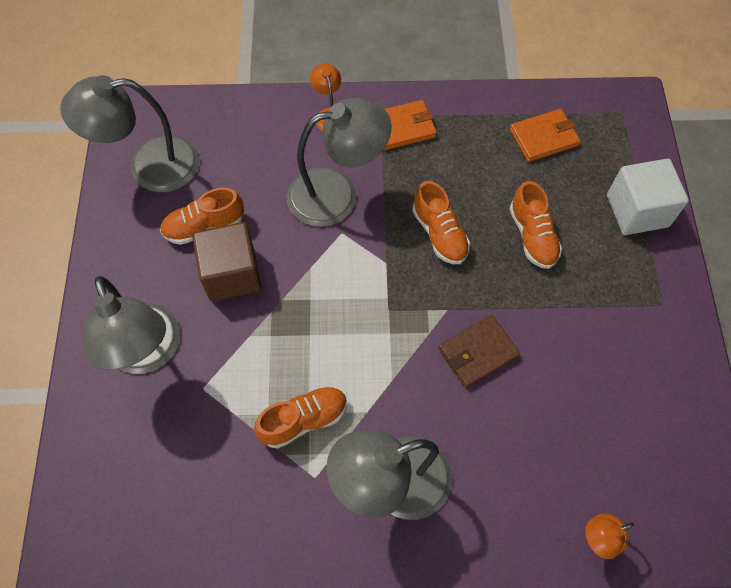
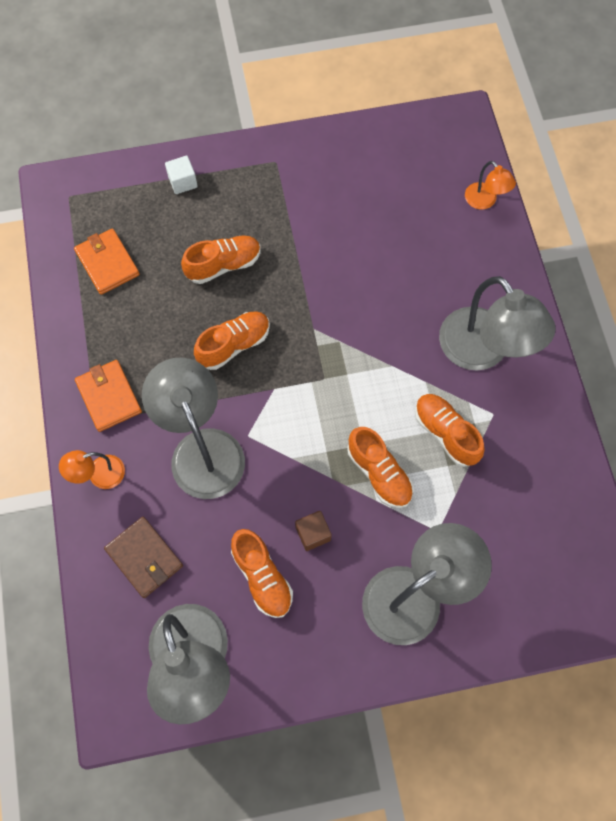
camera: 100 degrees left, 5 degrees up
brown cube [192,222,262,301] -> brown cube [295,511,332,551], size x0.51
brown wallet [438,315,520,388] -> brown wallet moved to [104,517,183,598]
white cube [607,159,689,235] -> white cube [165,155,198,194], size x0.51
none -> orange shoe [348,427,413,508]

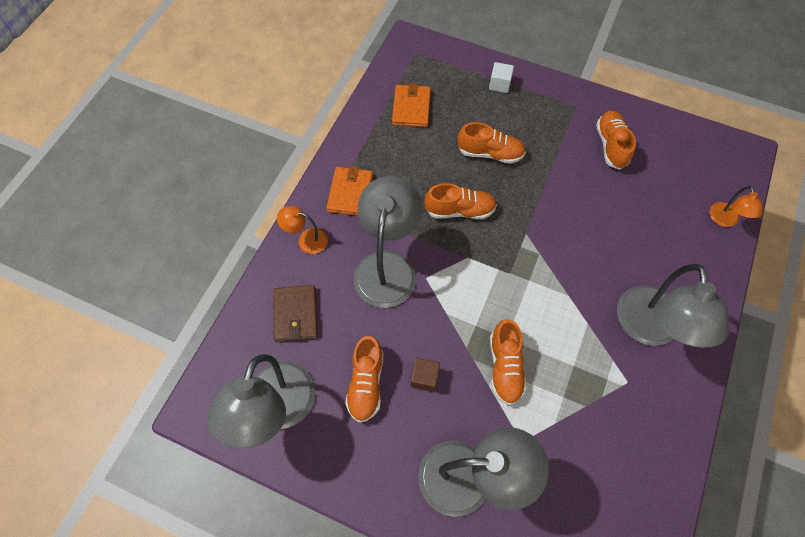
camera: 35 degrees right, 5 degrees down
orange shoe [415,394,485,467] -> orange shoe moved to [596,110,636,170]

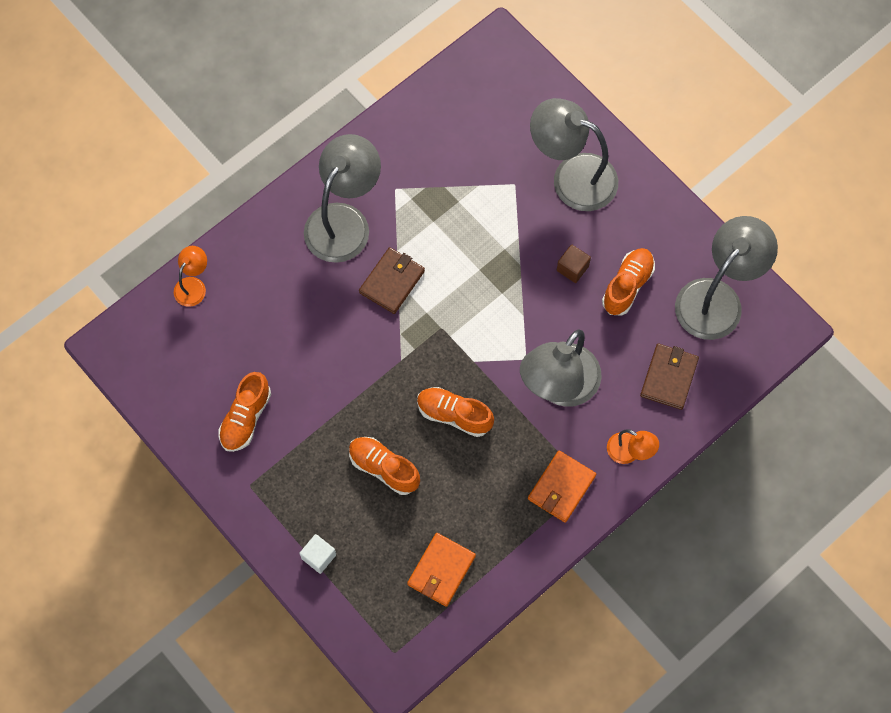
camera: 155 degrees left, 5 degrees up
orange shoe [490,319,527,405] -> none
none -> brown wallet [359,247,425,314]

